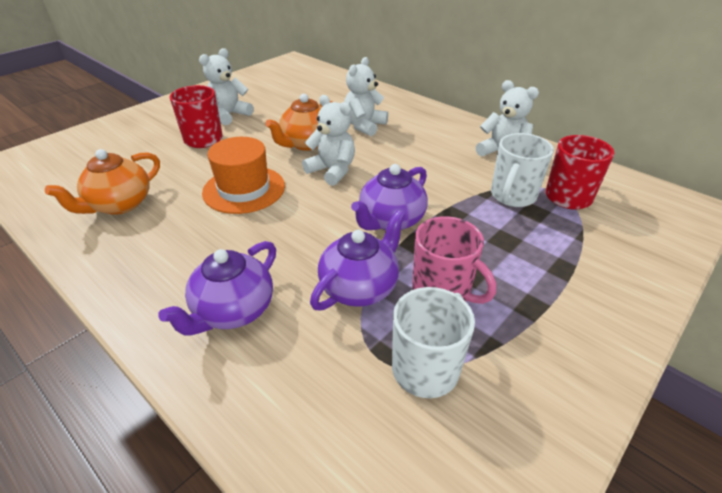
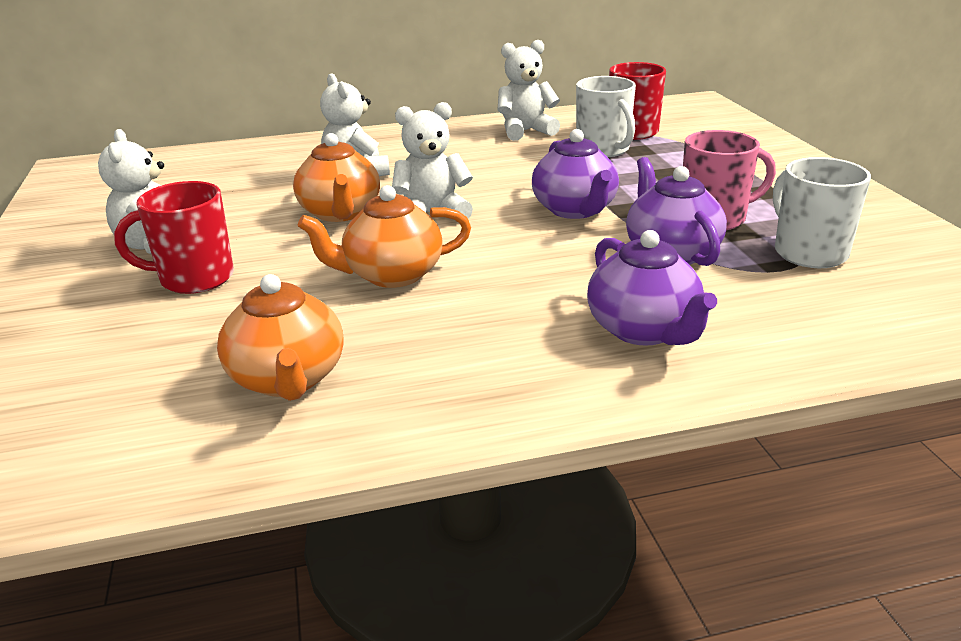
camera: 55 degrees left, 10 degrees down
orange hat [202,137,285,214] -> orange teapot [298,185,471,288]

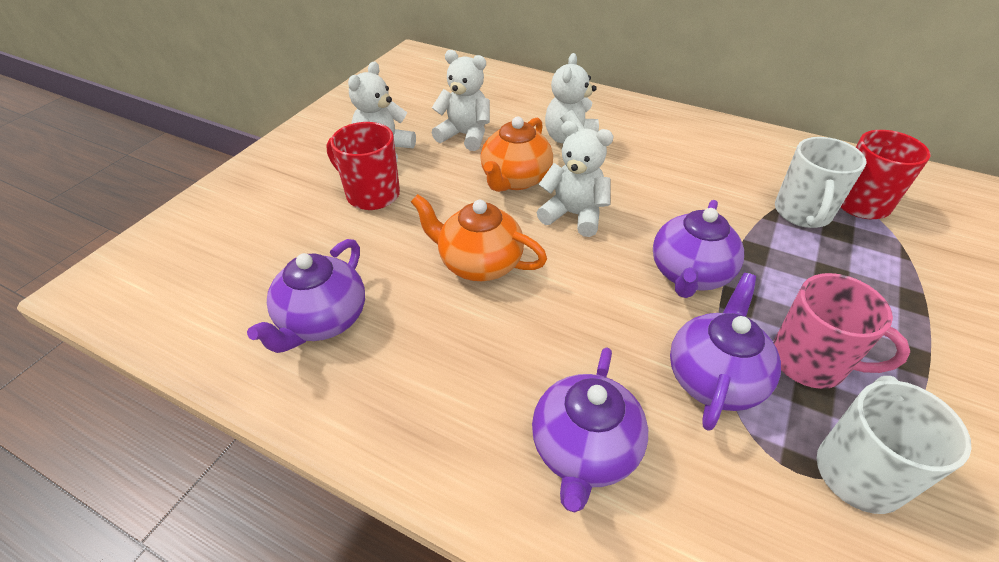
camera: 40 degrees right, 15 degrees up
orange teapot [217,274,344,401] -> purple teapot [247,239,365,353]
white teddy bear [498,40,560,141] -> white teddy bear moved to [432,50,490,151]

